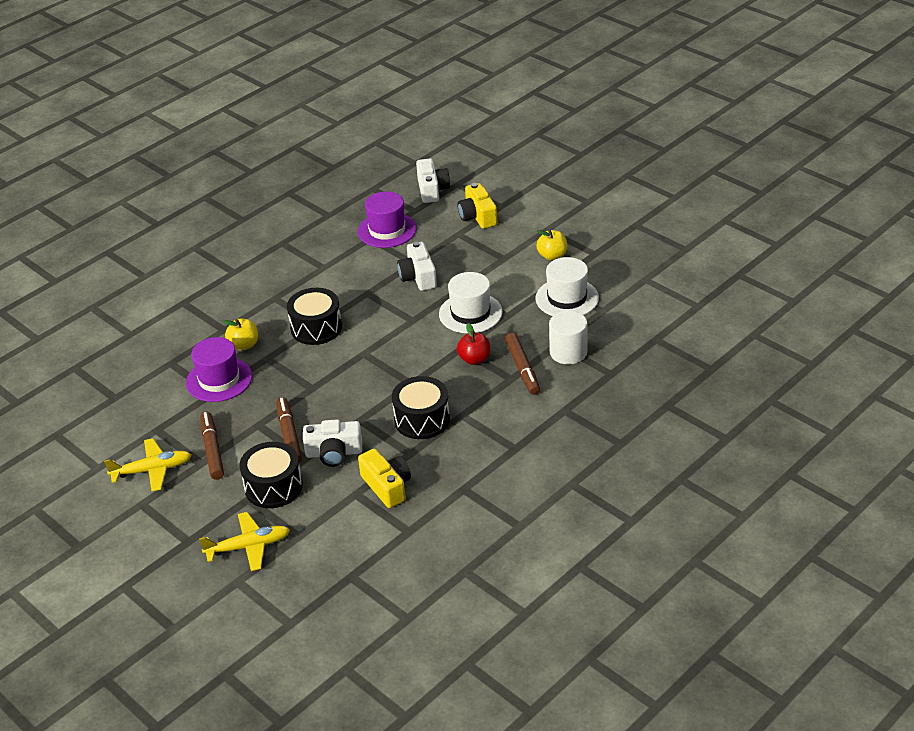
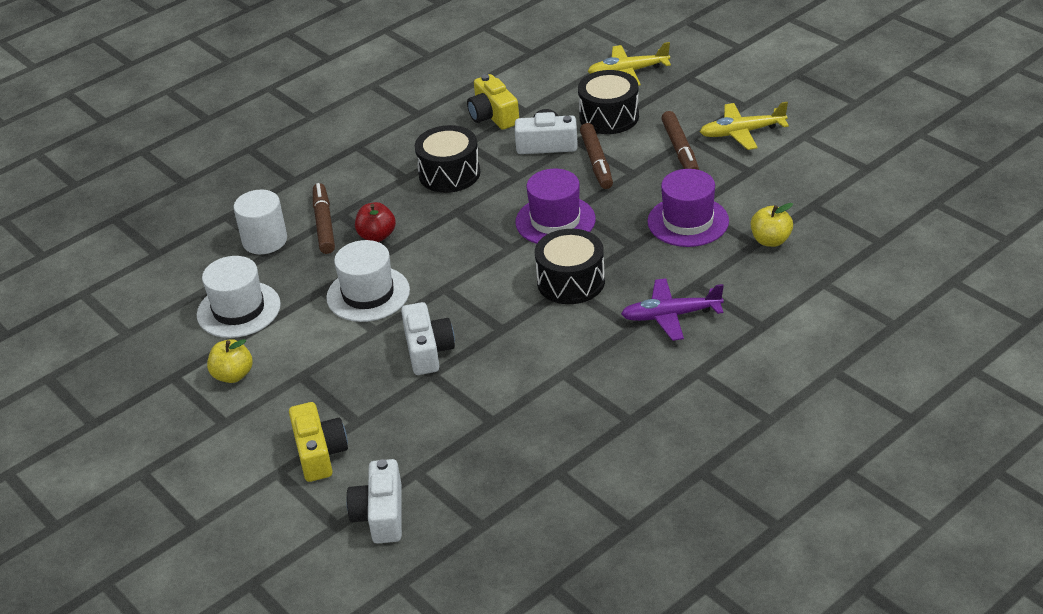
camera: 175 degrees left, 0 degrees up
yellow apple [223,319,258,351] -> yellow apple moved to [751,203,793,247]
purple hat [358,191,417,248] -> purple hat moved to [515,169,596,244]
none -> purple plane [621,278,724,341]

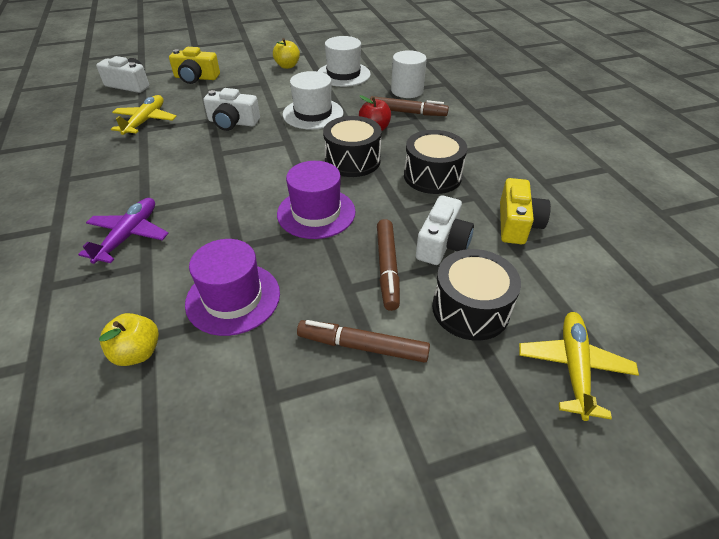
camera: 110 degrees right, 5 degrees up
yellow camera [467,74,519,130] -> yellow camera turned 105 degrees clockwise [500,178,551,244]
black drum [535,229,605,304] -> black drum moved to [323,116,382,177]
brown marker [580,123,613,189] -> brown marker turned 105 degrees counterclockwise [377,219,400,311]
yellow plane [700,102,789,150] -> yellow plane moved to [111,95,177,135]

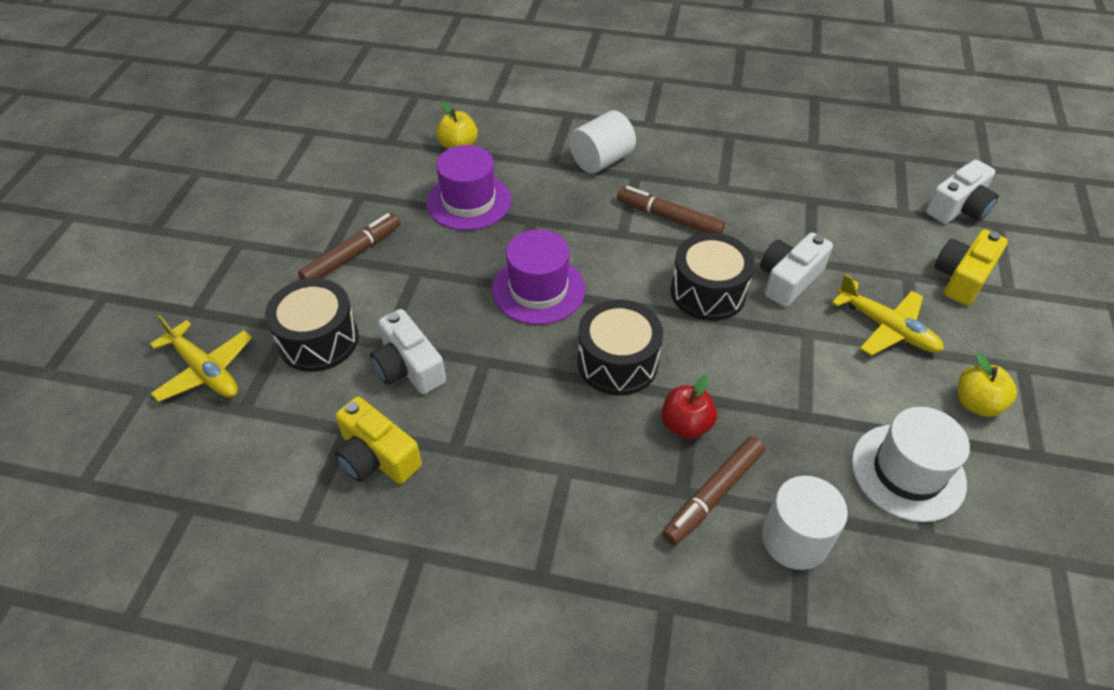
camera: 120 degrees right, 5 degrees up
purple plane [78,198,169,264] -> white cylinder [569,110,636,174]
yellow plane [111,95,177,135] -> yellow plane moved to [832,274,944,356]
white hat [283,71,344,130] -> none
brown marker [377,219,400,311] -> brown marker moved to [617,186,725,234]
black drum [404,130,468,194] -> black drum moved to [670,233,755,321]

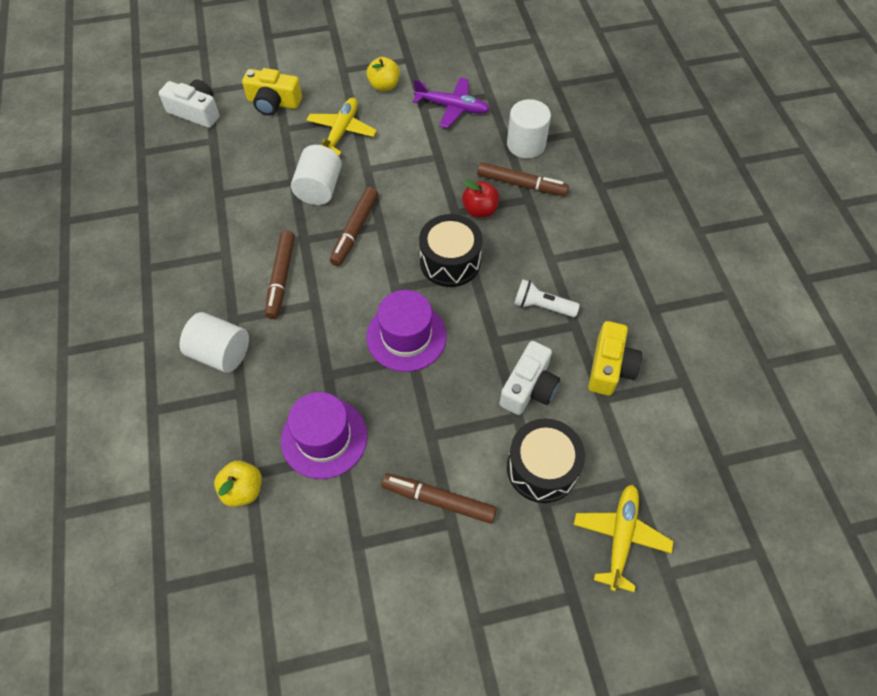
camera: 115 degrees left, 10 degrees up
black drum [670,233,755,321] -> brown marker [330,187,378,266]
white camera [760,233,833,307] -> white cylinder [291,145,342,205]
white hat [852,407,970,522] -> purple plane [413,77,490,128]
none -> white flashlight [514,279,580,317]

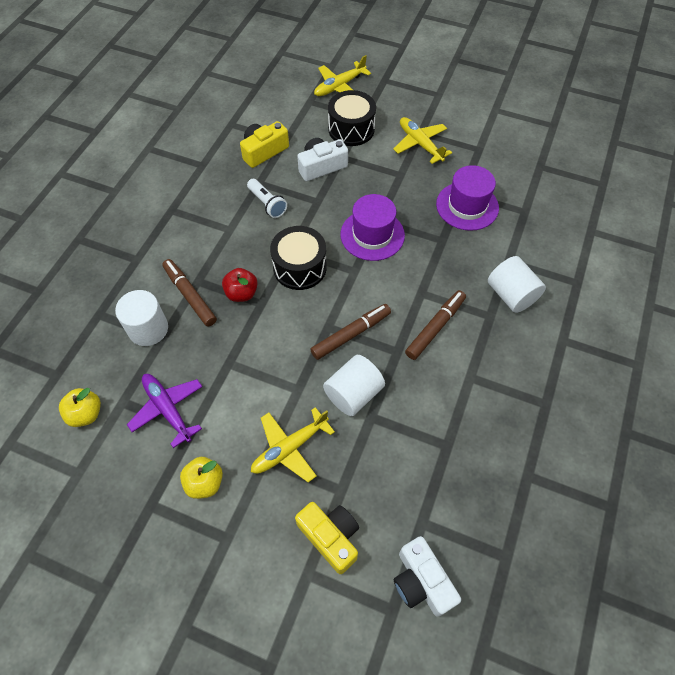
camera: 145 degrees left, 0 degrees up
yellow apple [214,461,262,507] -> yellow apple moved to [59,388,101,427]
brown marker [381,473,497,524] -> yellow plane [393,117,452,164]

